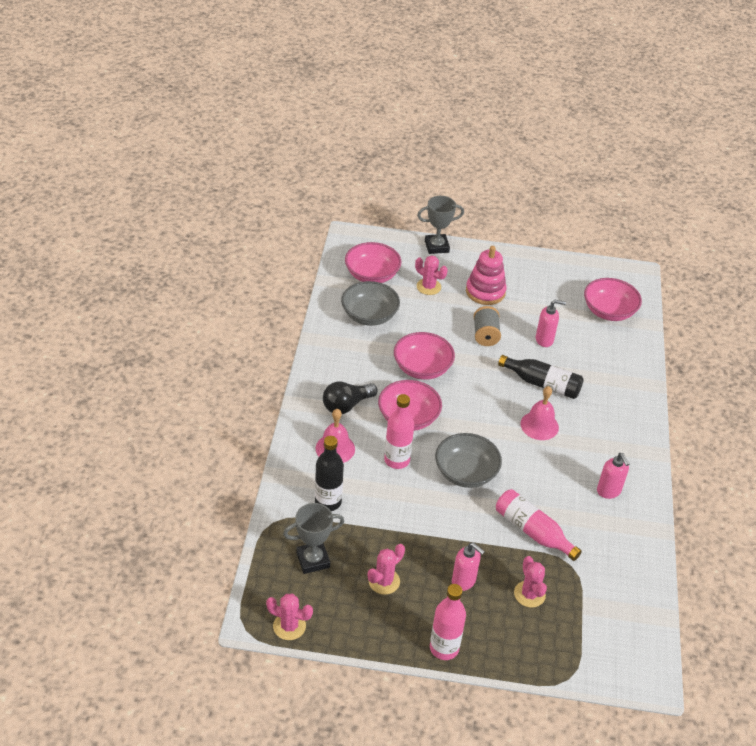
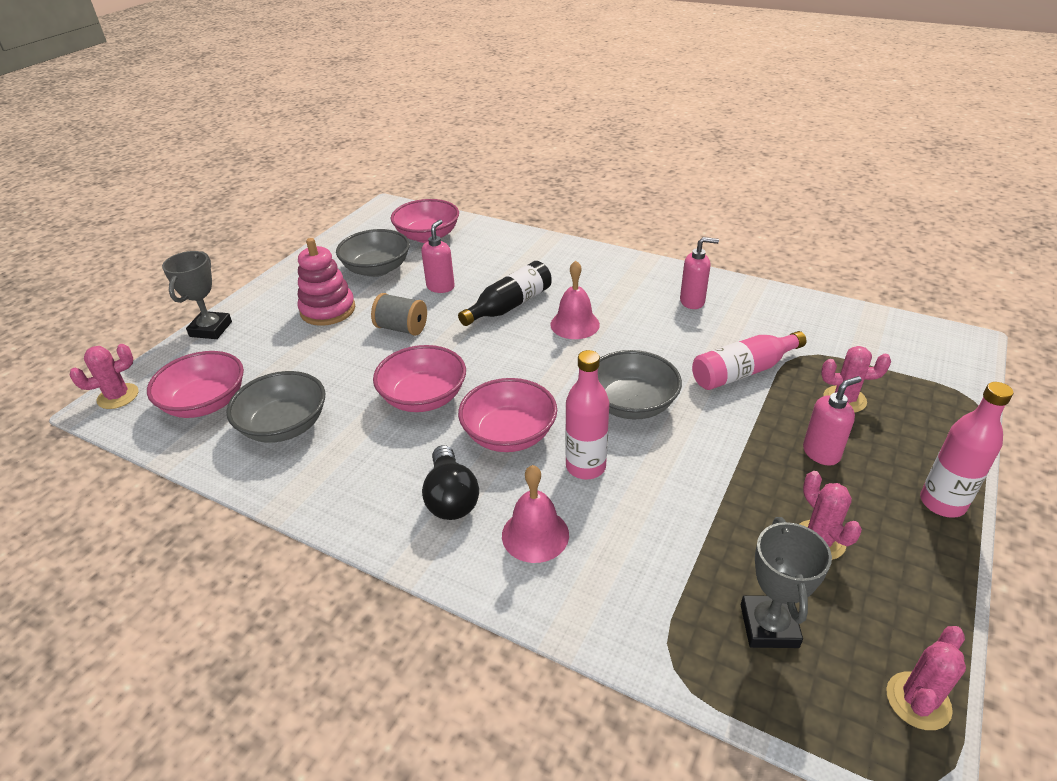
camera: 65 degrees left, 5 degrees down
black bottle [315,436,344,511] -> none
pink cactus [415,255,448,295] -> pink cactus moved to [70,344,139,409]
none -> grey bowl [336,229,410,277]

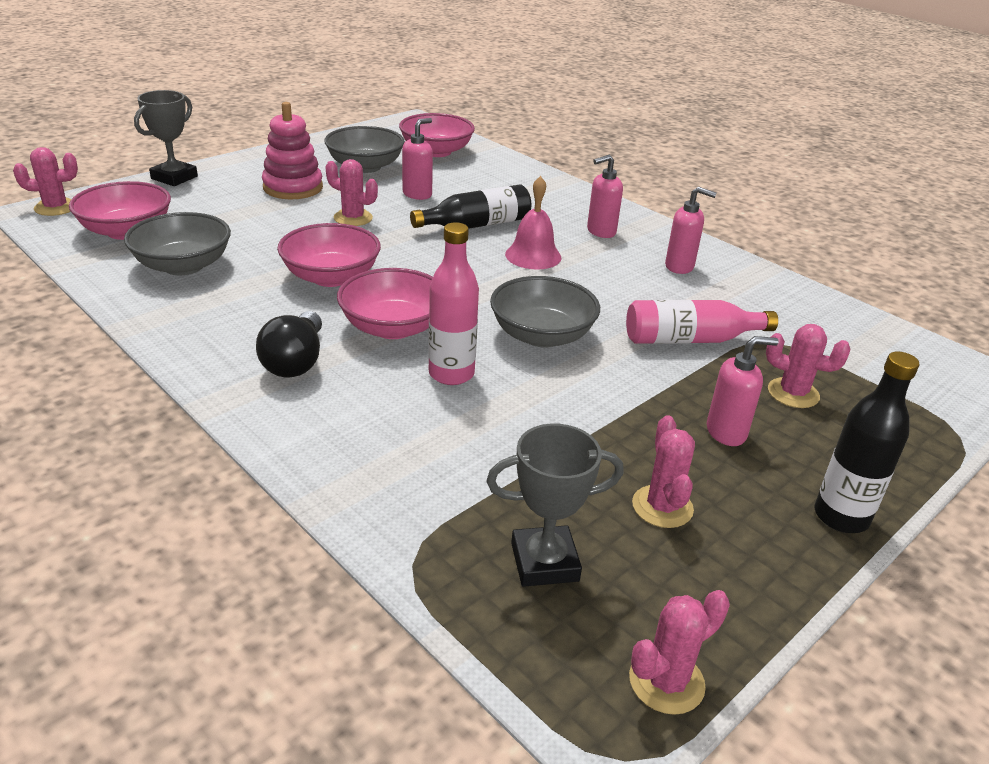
camera: 15 degrees right, 5 degrees down
grey spool [371,293,427,336] -> pink cactus [325,159,378,226]
pink bell [502,465,569,563] -> none
grey trophy [741,517,832,648] -> grey trophy turned 60 degrees clockwise [487,424,624,587]
pink bottle [920,382,1013,518] -> black bottle [815,351,919,533]
none -> pink soap dispenser [587,155,623,238]

